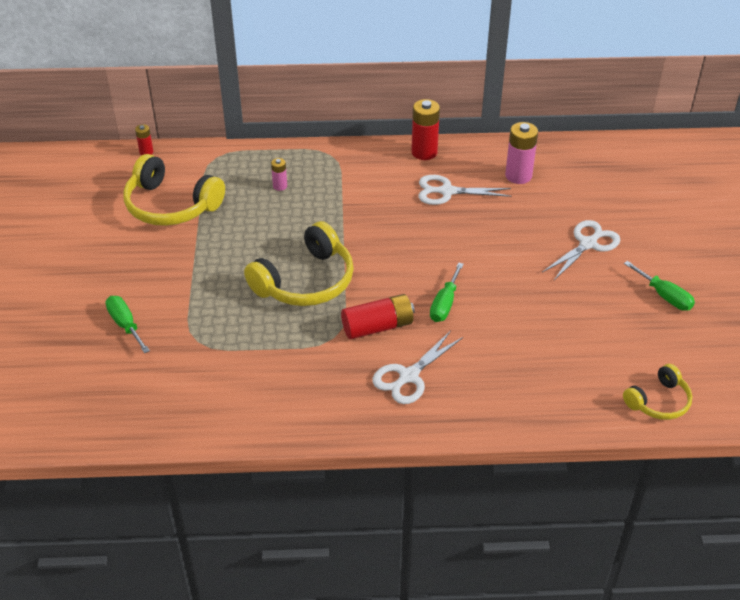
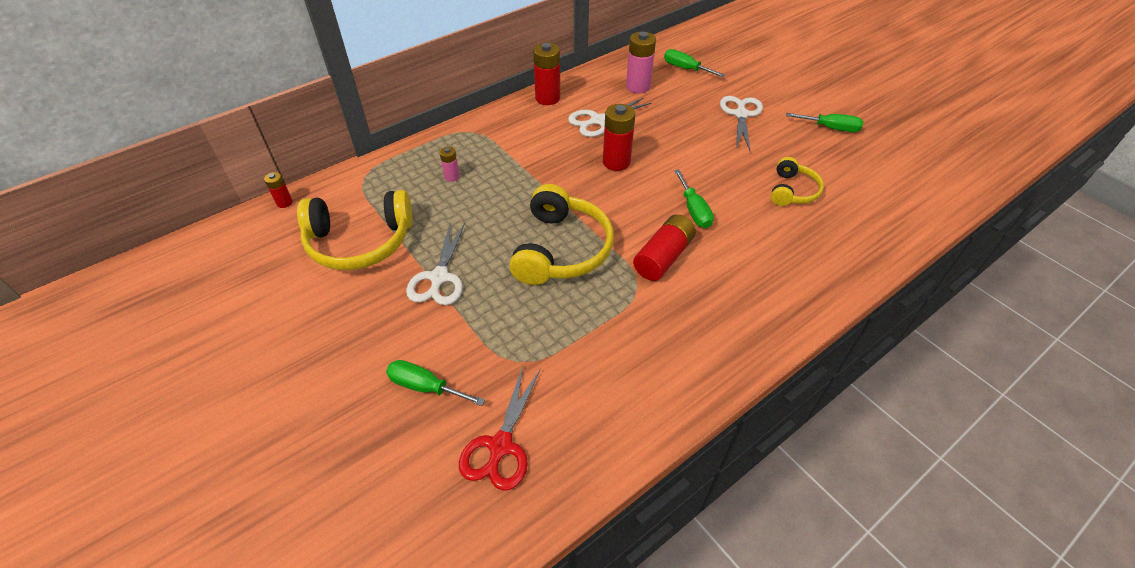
camera: 35 degrees left, 5 degrees up
white scissors [372,331,463,404] -> white scissors moved to [406,222,465,305]
yellow headphones [623,364,692,420] -> yellow headphones moved to [771,157,824,206]
none -> red scissors [459,366,541,491]
none -> red battery [603,104,635,171]
none -> green screwdriver [664,49,725,77]

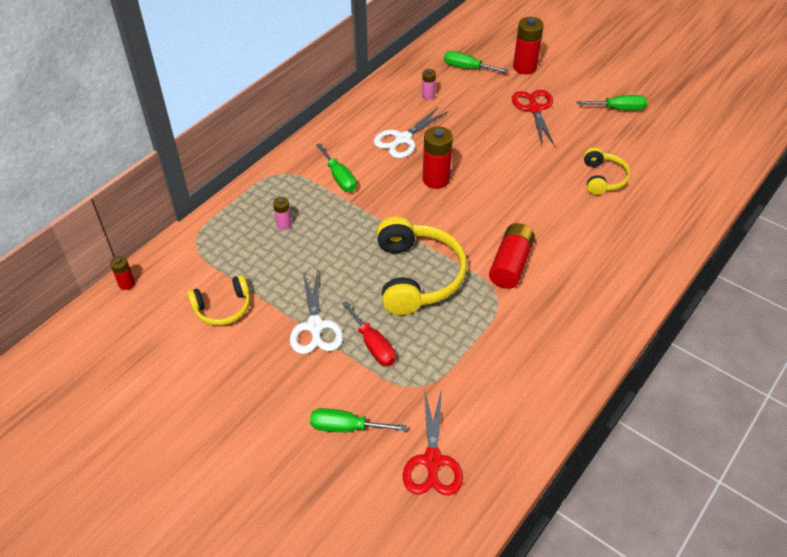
camera: 15 degrees left, 0 degrees up
yellow headphones [297,190,413,270] -> yellow headphones [187,275,250,326], size x0.57
red battery [533,43,560,105] -> red battery moved to [513,17,544,74]
pink battery [626,32,656,93] -> pink battery [422,69,436,100], size x0.53
green screwdriver [674,169,714,228] -> green screwdriver moved to [316,143,357,192]
white scissors [720,96,763,151] -> red scissors [512,90,555,147]
none -> red screwdriver [342,301,396,366]

